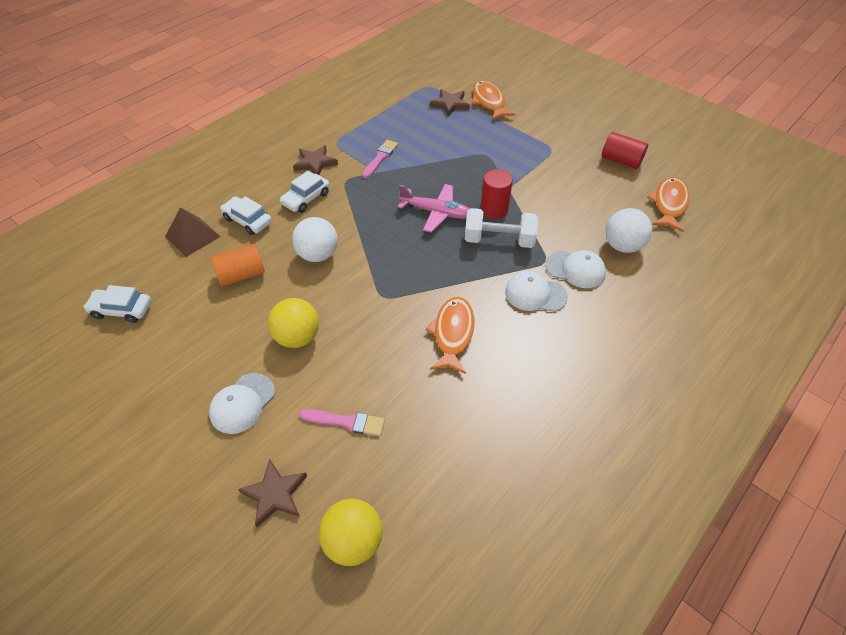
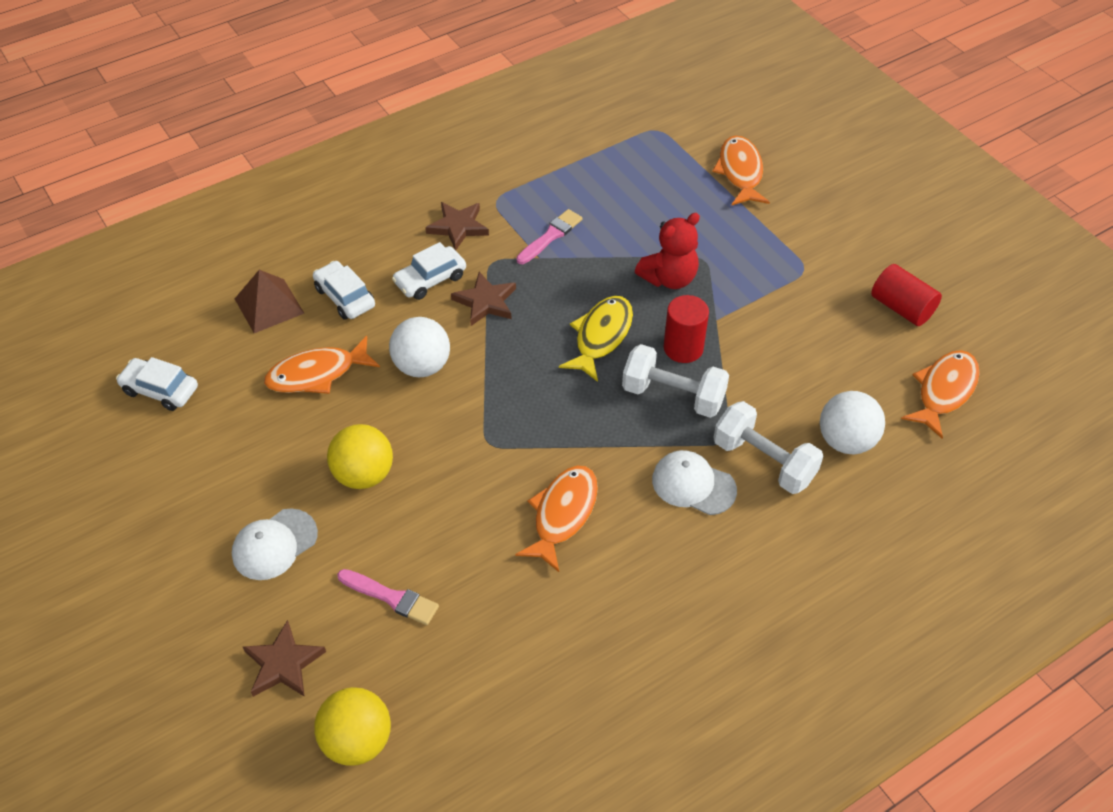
camera: 15 degrees right, 0 degrees up
orange cylinder [211,244,265,286] -> orange fish [264,336,380,394]
pink plane [398,184,470,233] -> yellow fish [559,296,633,382]
brown star [430,89,470,116] -> brown star moved to [451,272,516,326]
white cap [545,250,606,288] -> white dumbbell [713,401,823,494]
none -> red teddy bear [635,213,700,289]

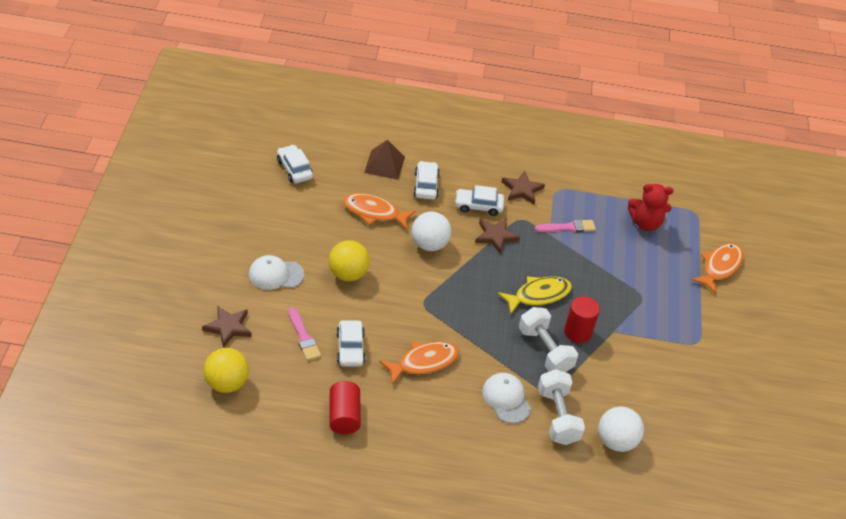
camera: 35 degrees right, 5 degrees down
red teddy bear [635,213,700,289] -> red teddy bear moved to [628,184,674,231]
red cylinder [871,264,942,326] -> red cylinder moved to [330,381,361,434]
orange fish [901,350,980,439] -> none
none -> white car [336,320,366,366]

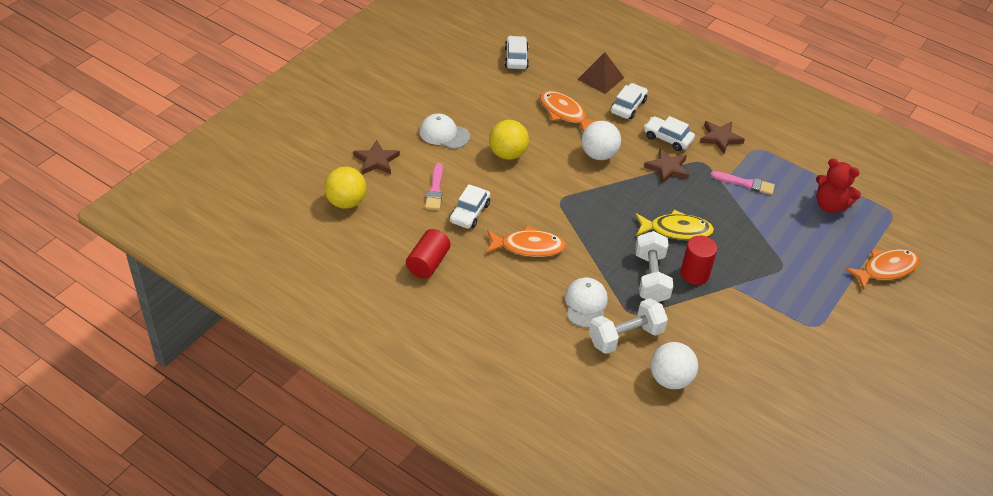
camera: 30 degrees right, 0 degrees up
white dumbbell [538,369,585,445] -> white dumbbell turned 45 degrees clockwise [589,298,668,354]

